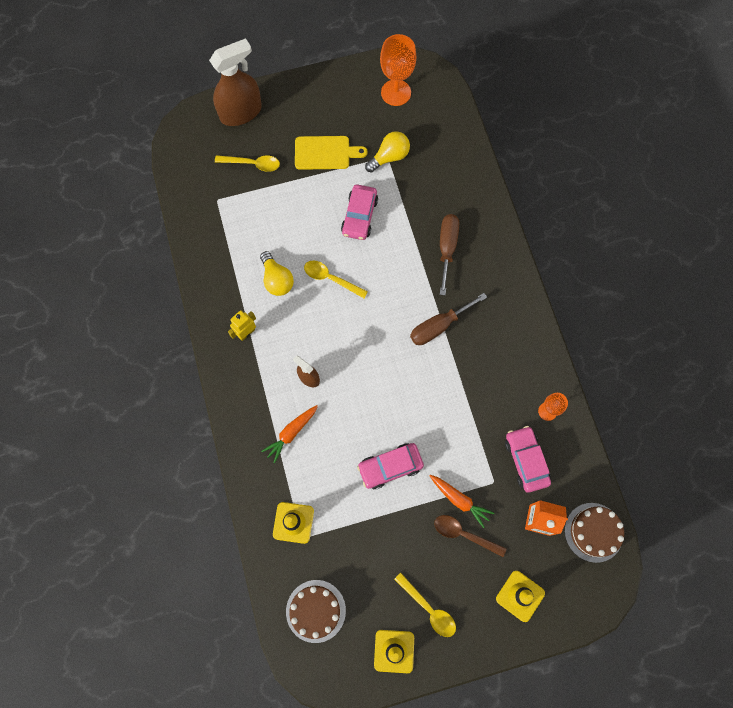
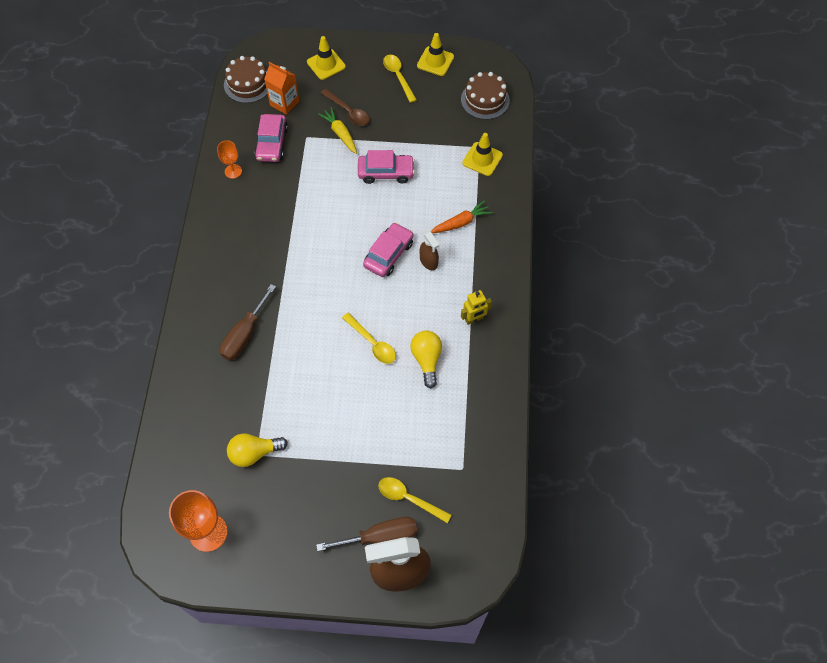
camera: 160 degrees left, 10 degrees down
yellow cutting board [295,136,367,170] -> none
pink car [341,184,378,240] -> pink car moved to [363,222,413,277]
brown screwdriver [410,293,487,345] -> brown screwdriver moved to [316,517,417,551]
orange carrot [430,475,494,528] -> yellow carrot [318,107,357,154]

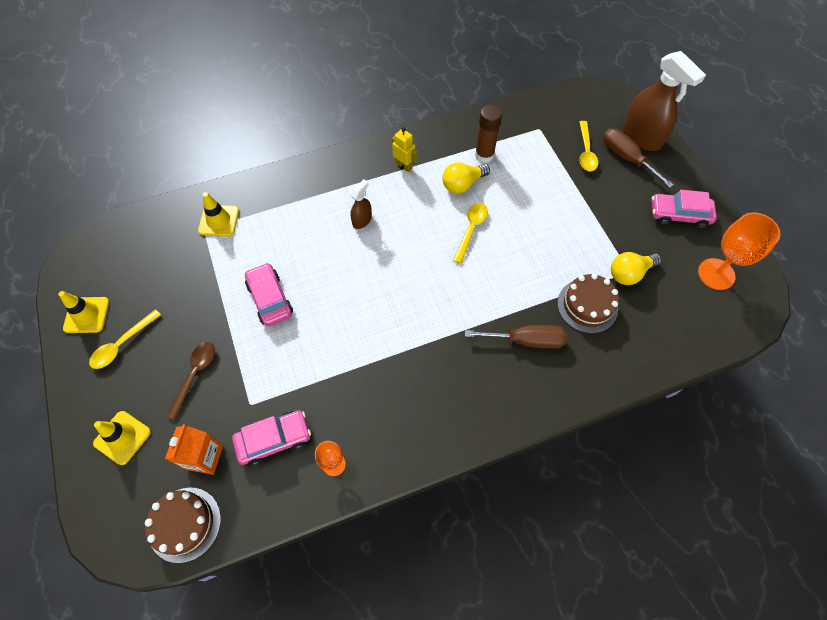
camera: 115 degrees left, 0 degrees up
yellow light bulb [227,433,288,467] -> yellow light bulb turned 105 degrees clockwise [611,252,661,285]
yellow carrot [318,107,357,154] -> none
pink car [363,222,413,277] -> pink car moved to [652,190,717,229]
orange carrot [430,201,493,233] -> none
brown cake [461,72,510,120] -> brown cake moved to [558,274,619,333]
none -> brown glue stick [475,105,502,163]

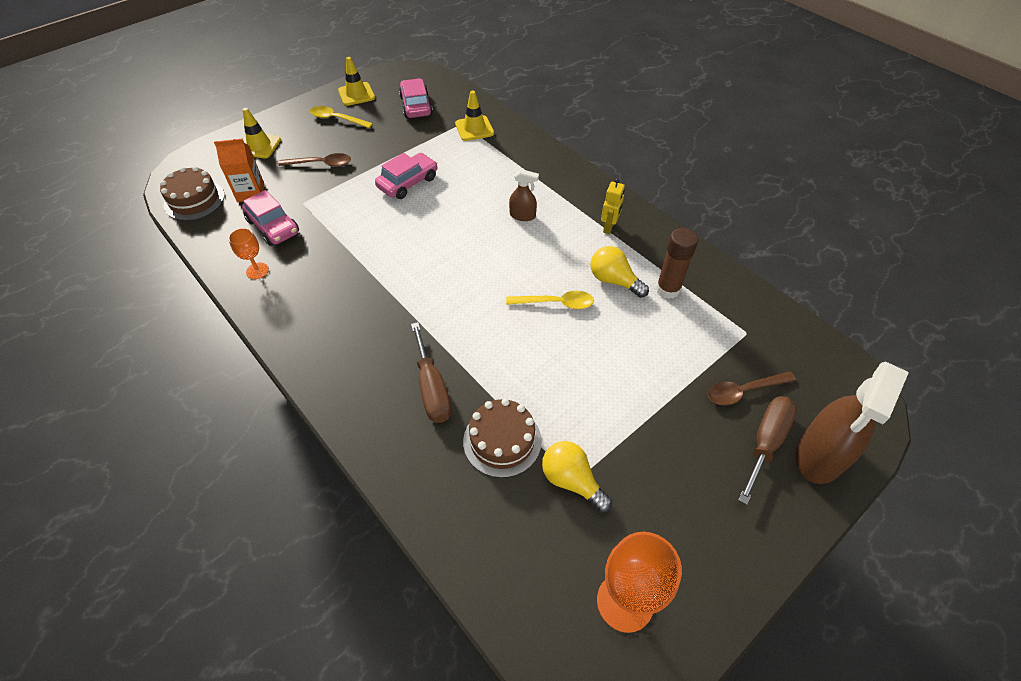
camera: 70 degrees right, 10 degrees down
yellow spoon [579,121,598,172] -> brown spoon [708,372,796,405]
pink car [652,190,717,229] -> pink car moved to [399,79,433,118]

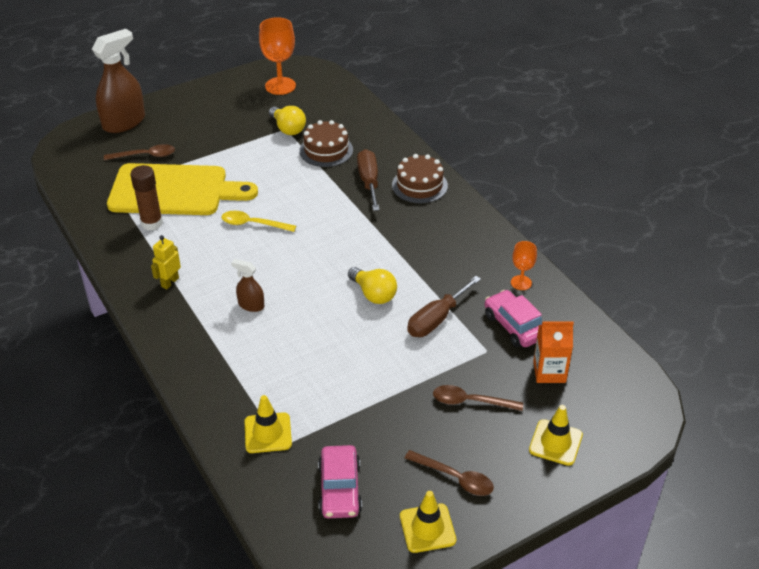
camera: 170 degrees left, 10 degrees down
brown cake [160,166,225,221] -> brown cake moved to [392,154,448,204]
yellow spoon [310,106,373,128] -> brown spoon [405,450,494,496]
pink car [375,153,437,199] -> none
yellow light bulb [591,246,649,298] -> yellow light bulb moved to [348,267,397,304]
brown screwdriver [738,396,797,505] -> brown screwdriver moved to [407,276,481,337]
none -> yellow cutting board [107,163,258,215]

